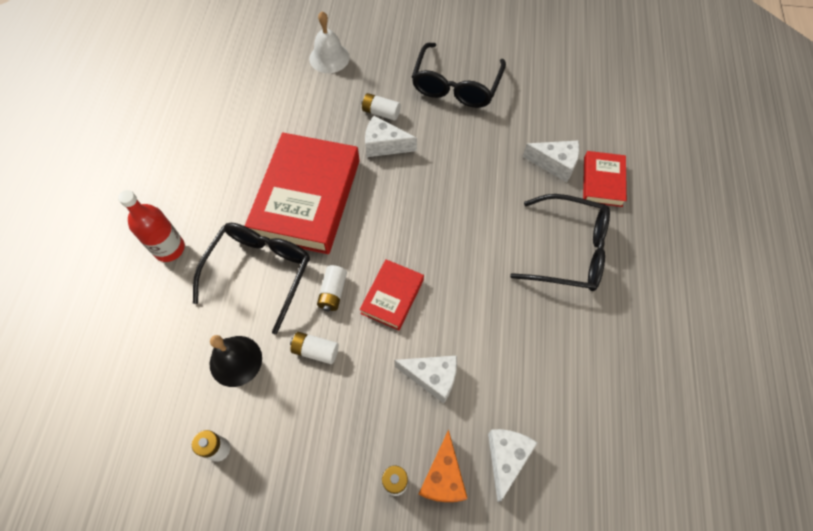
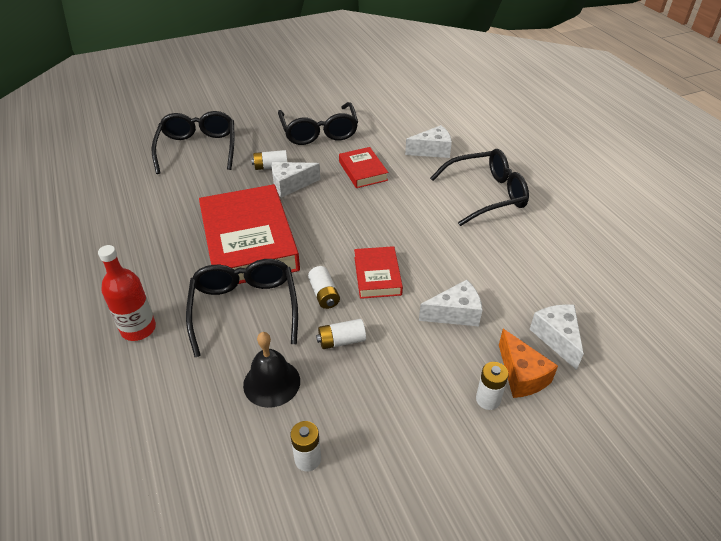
camera: 30 degrees left, 20 degrees down
white bell [309,11,350,73] -> black glasses [151,111,234,174]
red book [583,151,627,207] -> red book moved to [339,147,388,188]

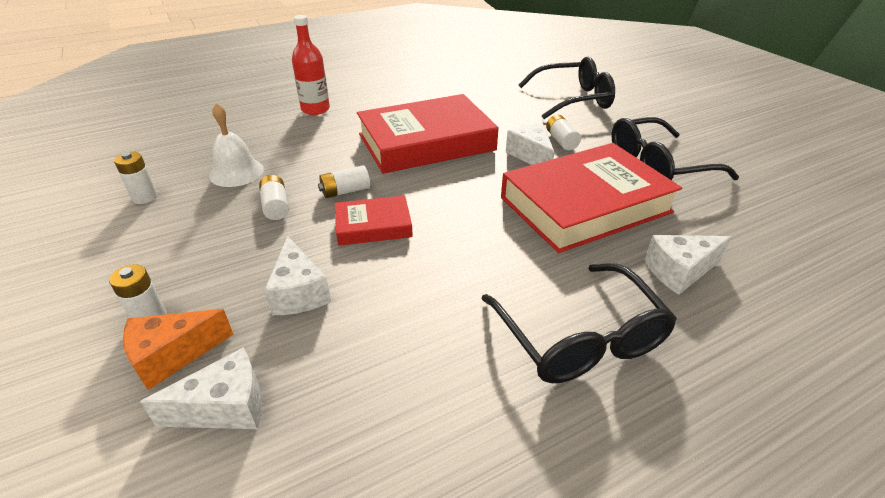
camera: 85 degrees right, 5 degrees down
black glasses [186,259,298,357] -> none
black bell [243,332,300,408] -> white bell [209,103,264,187]
red book [339,147,388,188] -> red book [501,143,682,253], size x2.04
white cheese [405,125,452,158] -> white cheese turned 90 degrees clockwise [645,235,731,295]

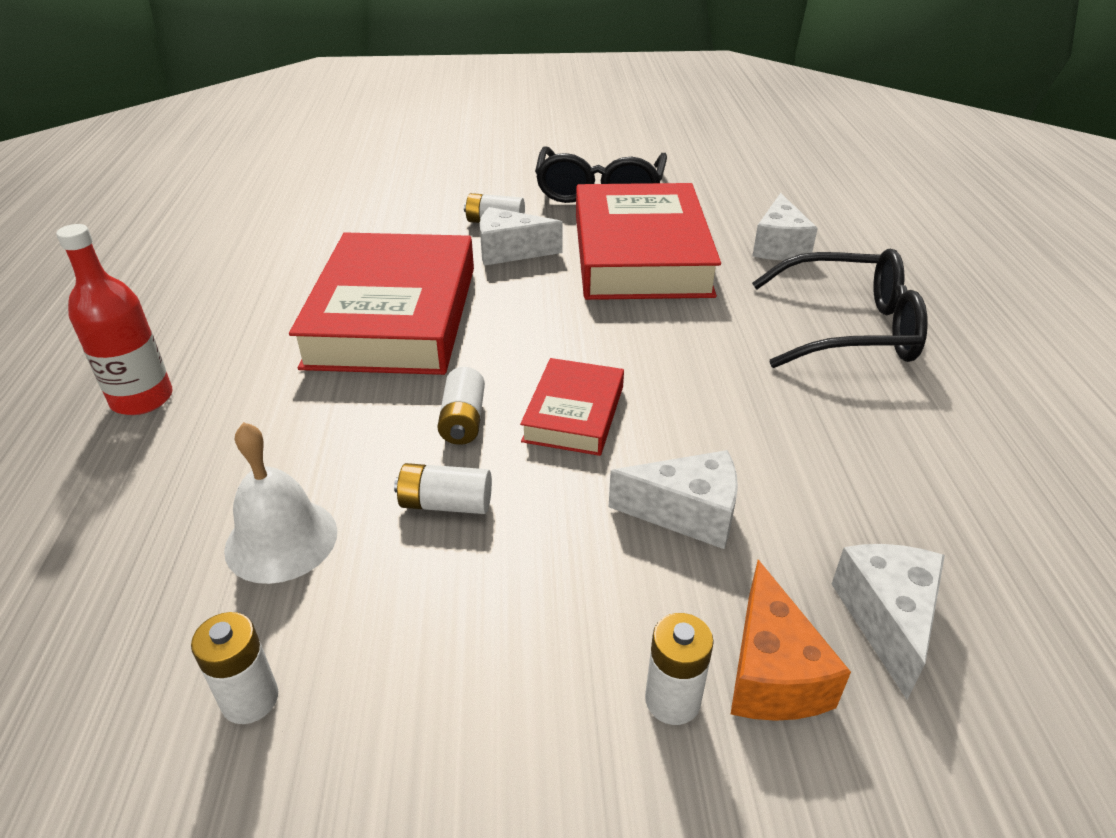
camera: 65 degrees left, 0 degrees up
black glasses [519,57,615,119] -> none

